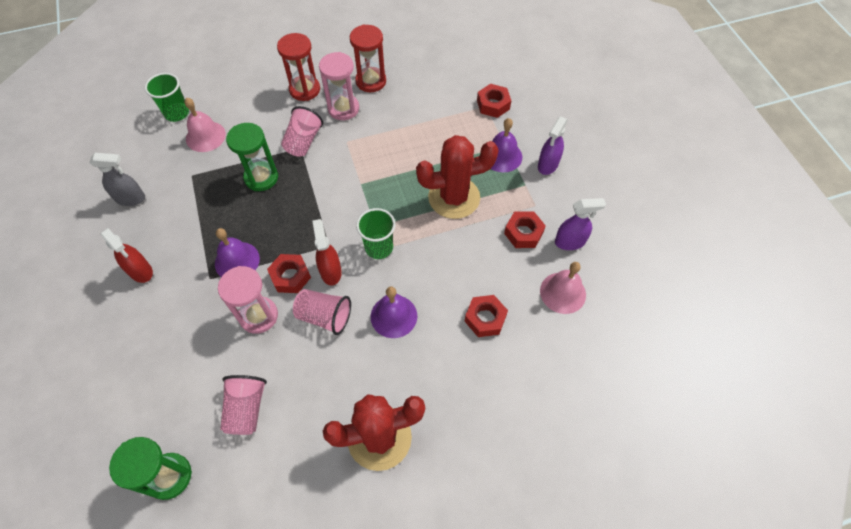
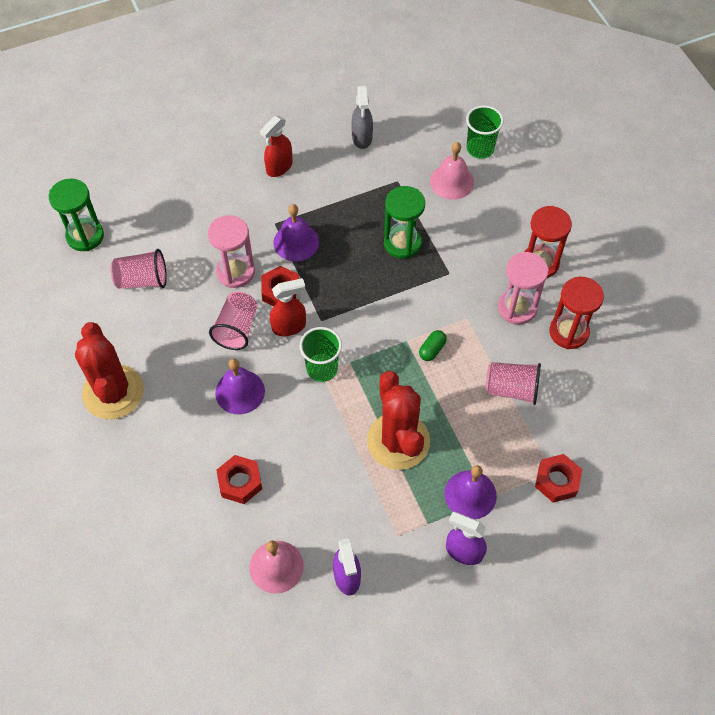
camera: 85 degrees right, 0 degrees up
pink cup [281,106,323,157] -> pink cup moved to [486,362,541,405]
red nut [504,211,546,248] -> none
none -> green capsule [419,330,447,361]

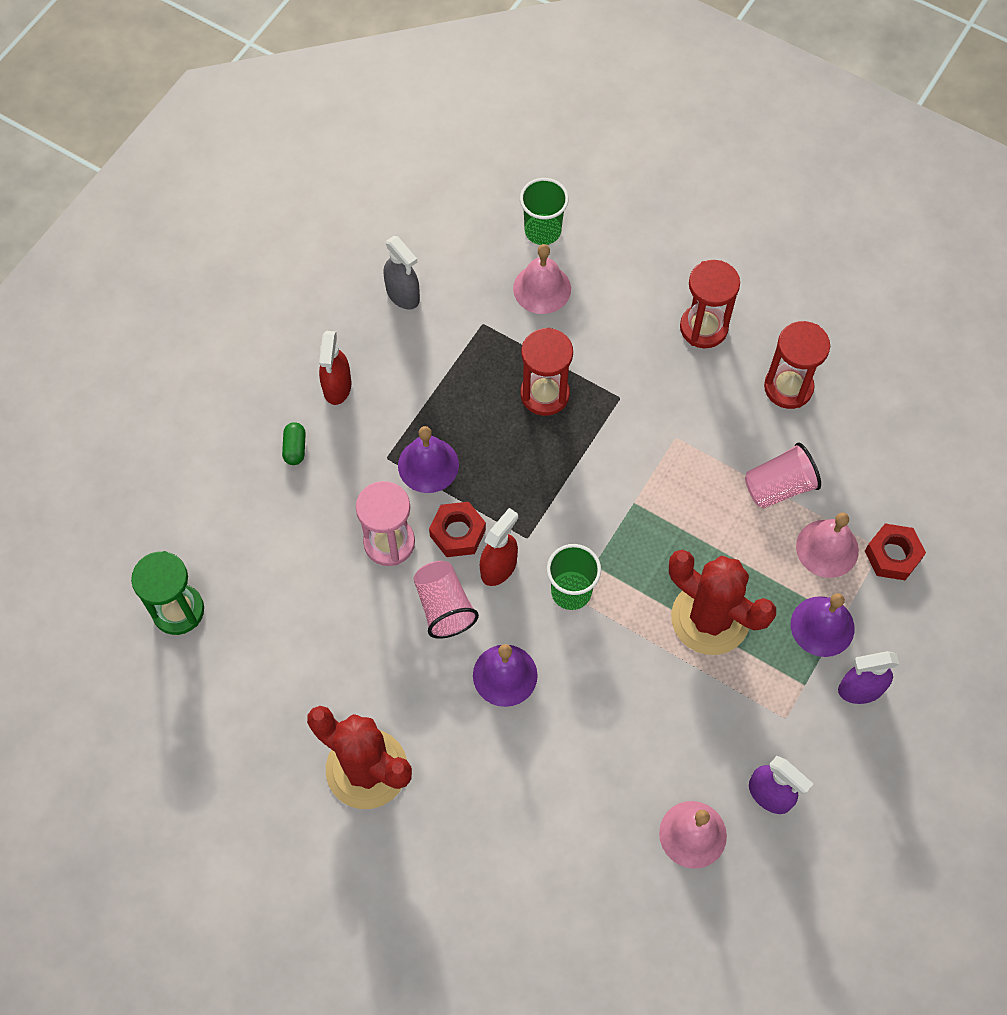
camera: 35 degrees left, 5 degrees up
pink cup [111,249,167,289] -> none
red nut [217,455,262,504] -> none
green hourglass [384,186,425,259] -> red hourglass [520,328,573,416]
green capsule [419,330,447,361] -> green capsule moved to [282,422,306,465]
pink hourglass [498,252,548,325] -> none
none -> pink bell [796,513,859,578]

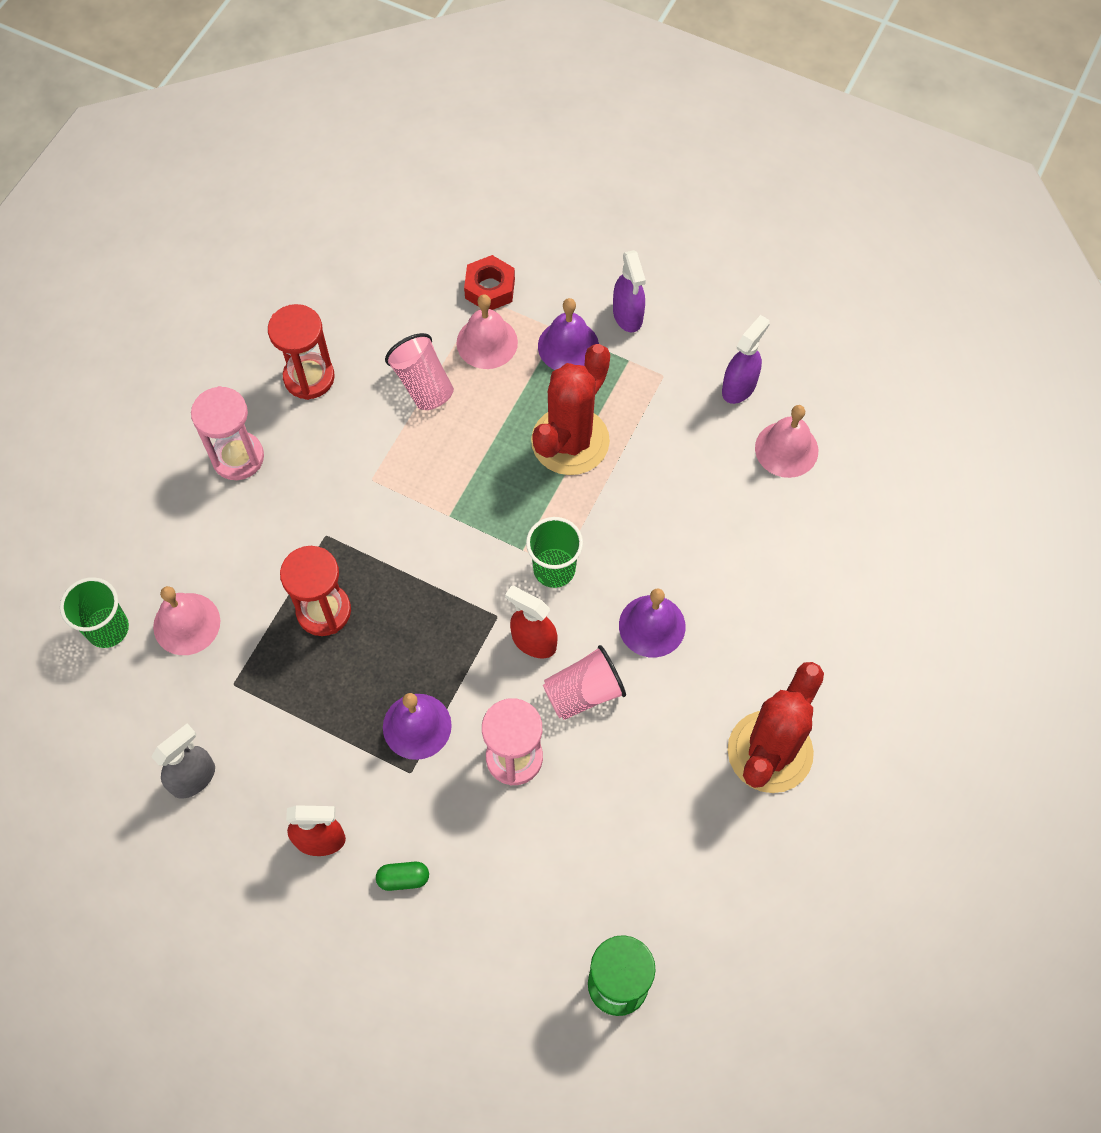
camera: 95 degrees left, 0 degrees up
red nut [429,502,486,557] -> none
red hourglass [680,260,740,348] -> pink hourglass [191,386,264,480]

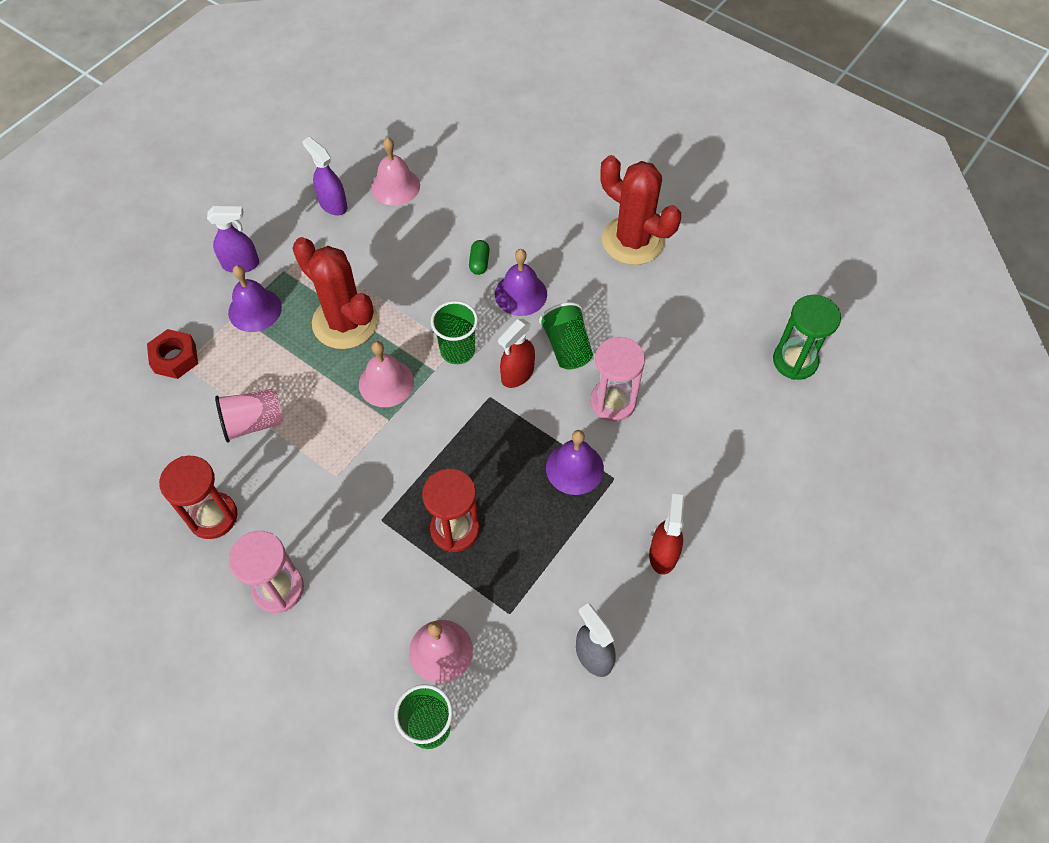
camera: 80 degrees left, 5 degrees down
green capsule [376,862,429,891] -> green capsule moved to [469,240,490,275]
pink bell [456,294,518,369] -> pink bell moved to [359,341,414,407]
pink cup [543,645,626,720] -> green cup [539,302,593,369]

